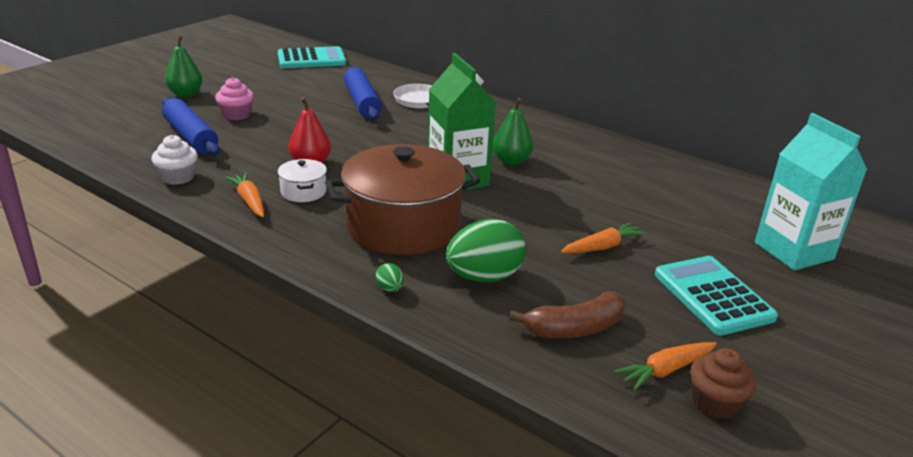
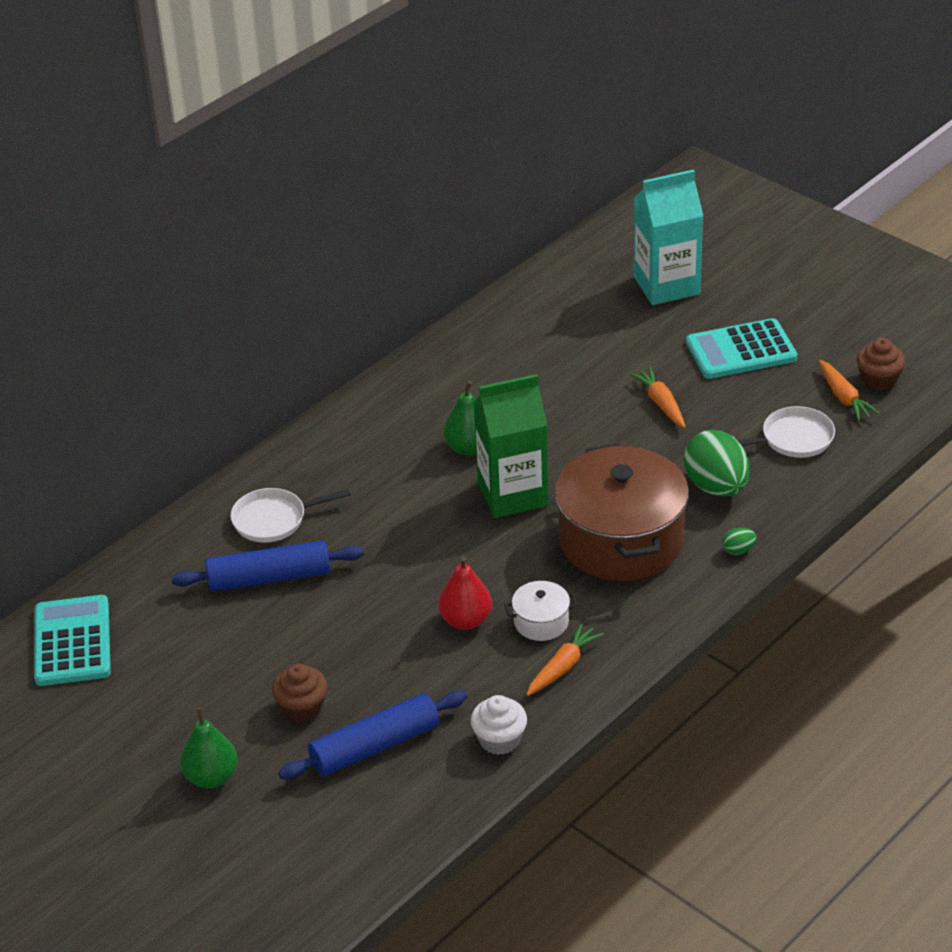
camera: 80 degrees left, 10 degrees up
pink cupcake [215,77,254,120] -> brown cupcake [272,664,328,722]
orange carrot [225,172,264,217] -> orange carrot turned 150 degrees clockwise [526,623,604,696]
brown banana [509,292,626,338] -> white pan [738,406,835,458]

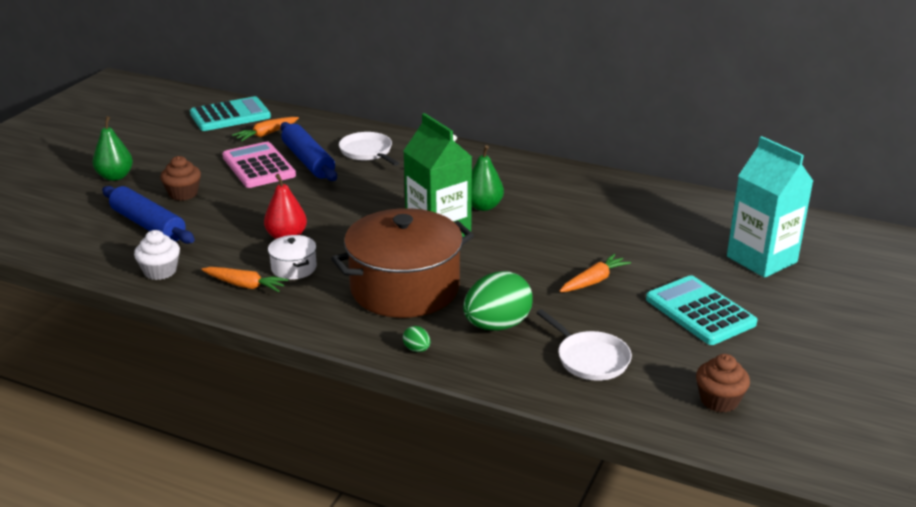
camera: 70 degrees right, 10 degrees down
orange carrot [819,360,880,421] -> orange carrot moved to [232,117,299,141]
none -> pink calculator [222,142,296,188]

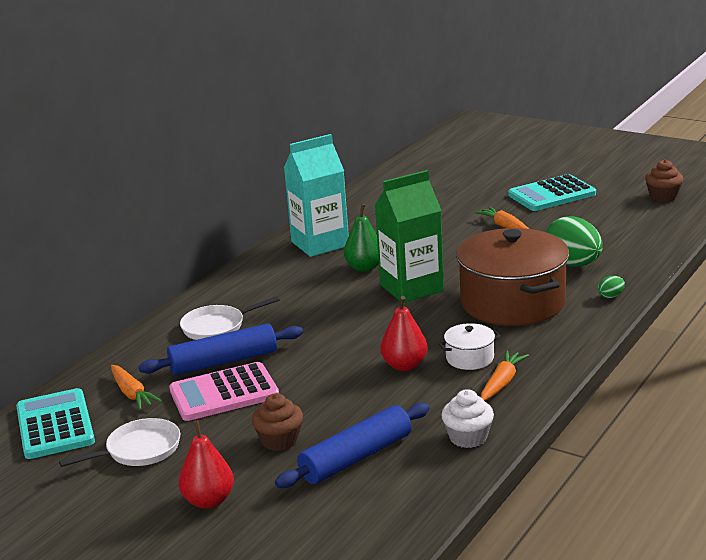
camera: 80 degrees left, 5 degrees down
green pear [93,116,133,181] -> red pear [178,420,234,509]
white pan [536,309,632,381] -> white pan moved to [59,418,180,467]
turquoise carton [727,136,813,278] -> turquoise carton moved to [284,134,349,257]

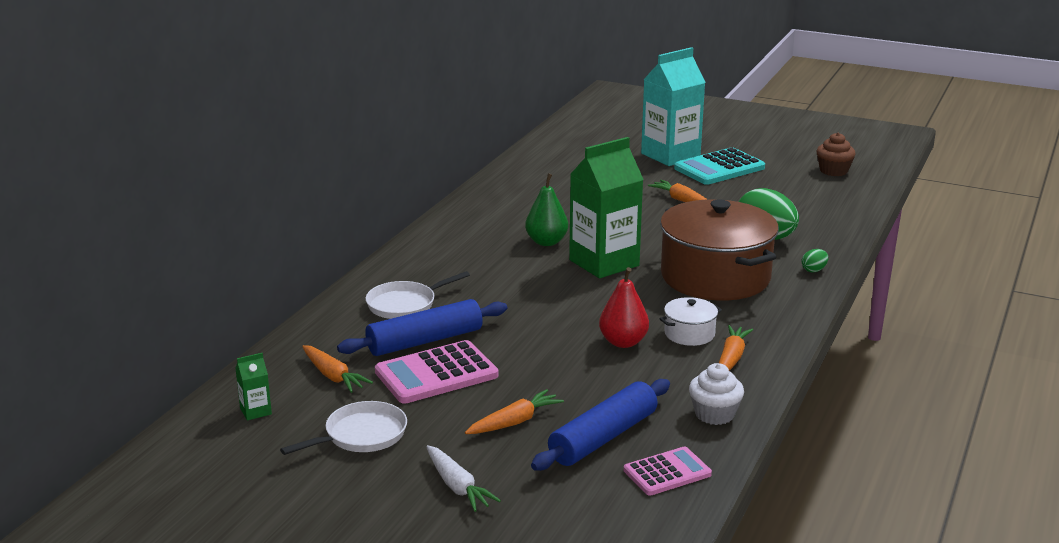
camera: 10 degrees left, 0 degrees up
turquoise calculator [16,388,95,459] -> green carton [235,353,272,420]
red pear [178,420,234,509] -> white carrot [426,445,501,512]
brown cupcake [252,393,303,451] -> orange carrot [465,389,564,434]
turquoise carton [284,134,349,257] -> turquoise carton moved to [641,47,706,166]
none -> pink calculator [624,447,712,496]

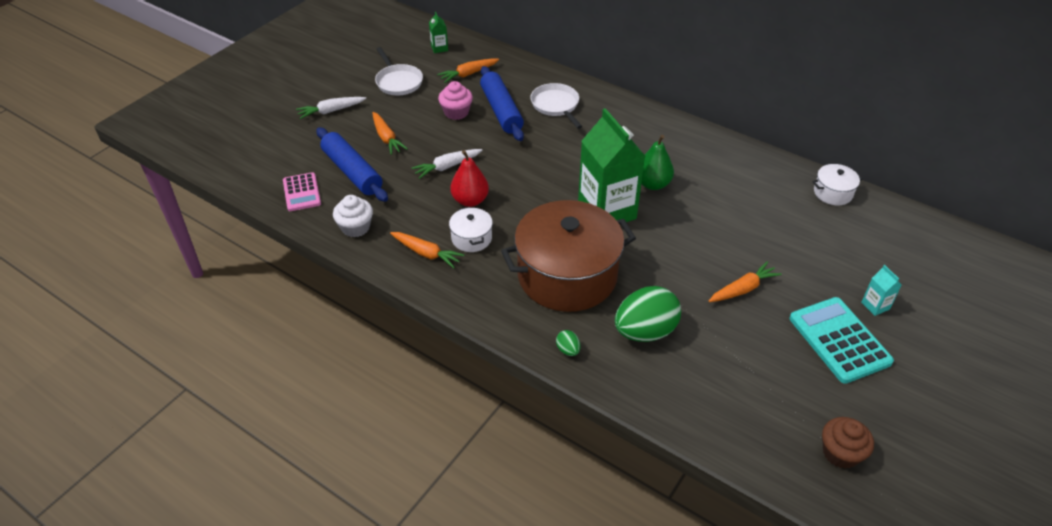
camera: 100 degrees right, 20 degrees up
pink calculator [375,340,498,404] -> pink cupcake [438,81,473,120]
turquoise carton [641,47,706,166] -> turquoise carton [861,265,902,316], size x0.41
none -> white carrot [411,149,482,179]
none -> white pot [812,164,863,205]

